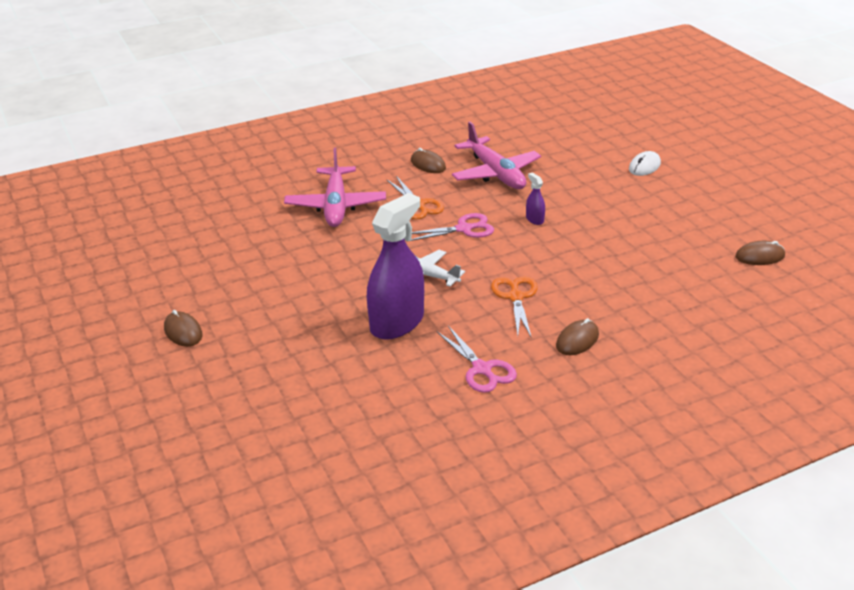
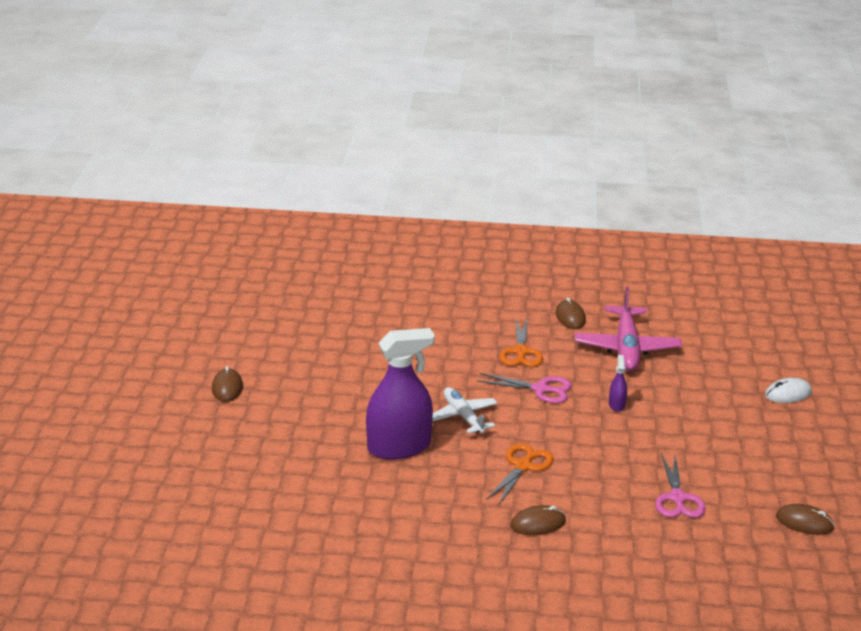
camera: 30 degrees right, 5 degrees down
pink plane [284,148,386,227] -> none
pink scissors [437,326,517,393] -> pink scissors moved to [655,454,706,518]

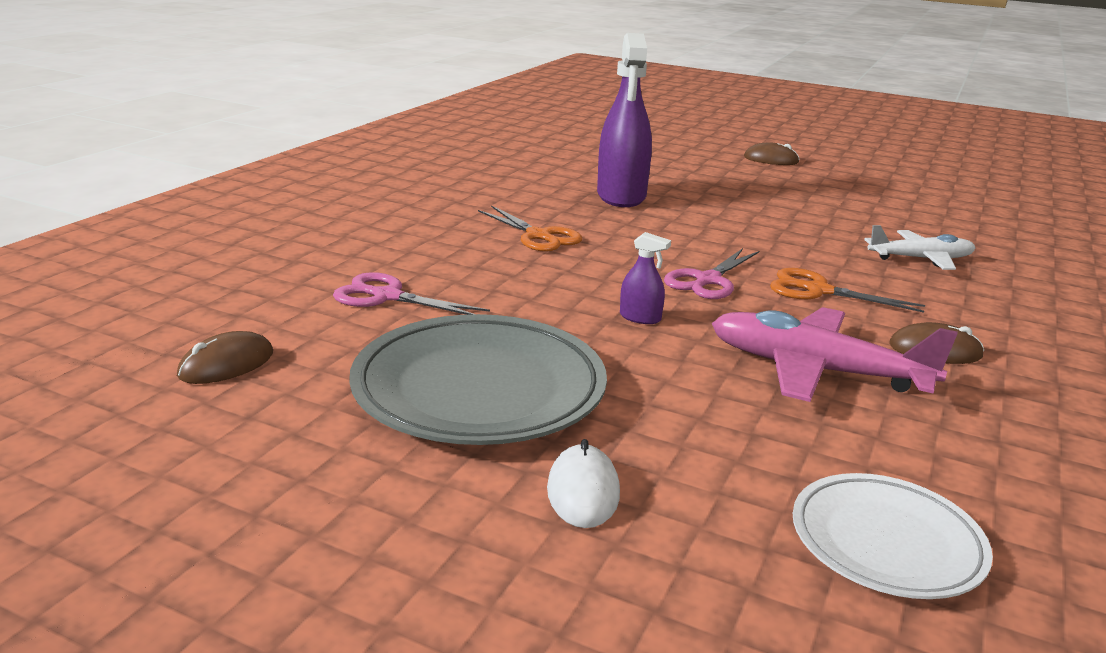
camera: 110 degrees right, 5 degrees down
white plane [432,387,498,434] -> white plane moved to [864,225,975,270]
brown mouse [510,505,566,535] -> none
none -> grey plate [349,314,607,445]
none -> white plate [793,473,993,599]

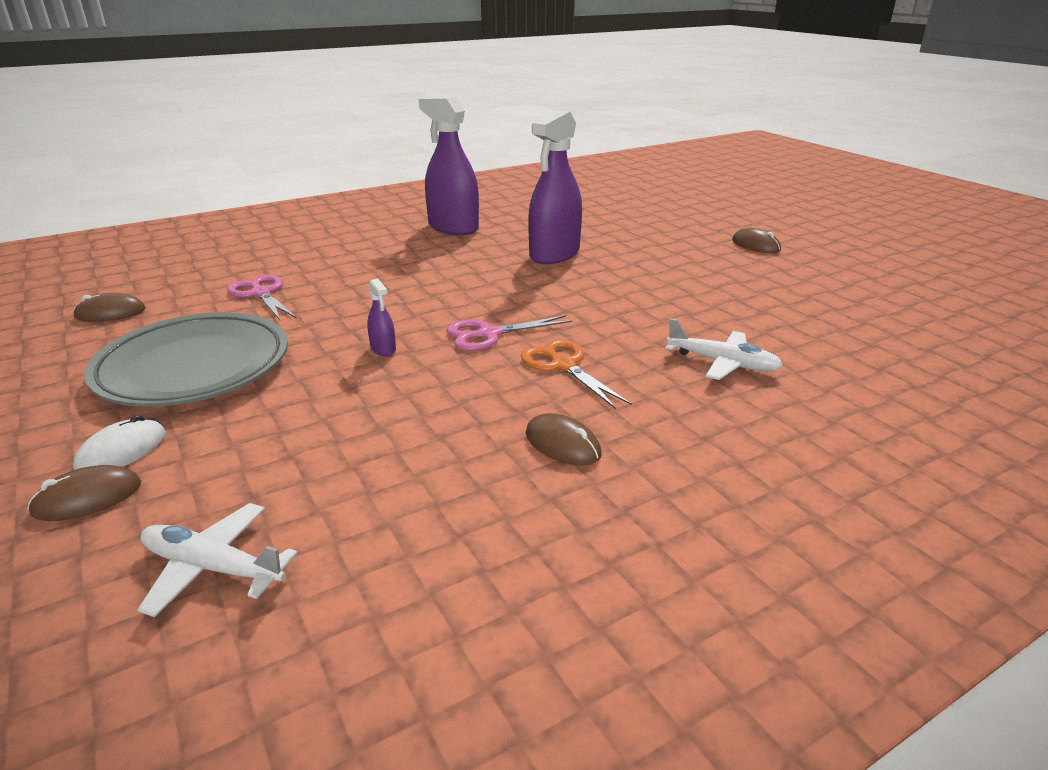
camera: 35 degrees right, 5 degrees up
orange scissors [478,205,582,252] -> none
pink plane [711,307,958,402] -> none
white plate [793,473,993,599] -> white plane [137,503,297,617]
none -> brown mouse [27,465,141,521]
none -> purple spray bottle [419,97,479,235]

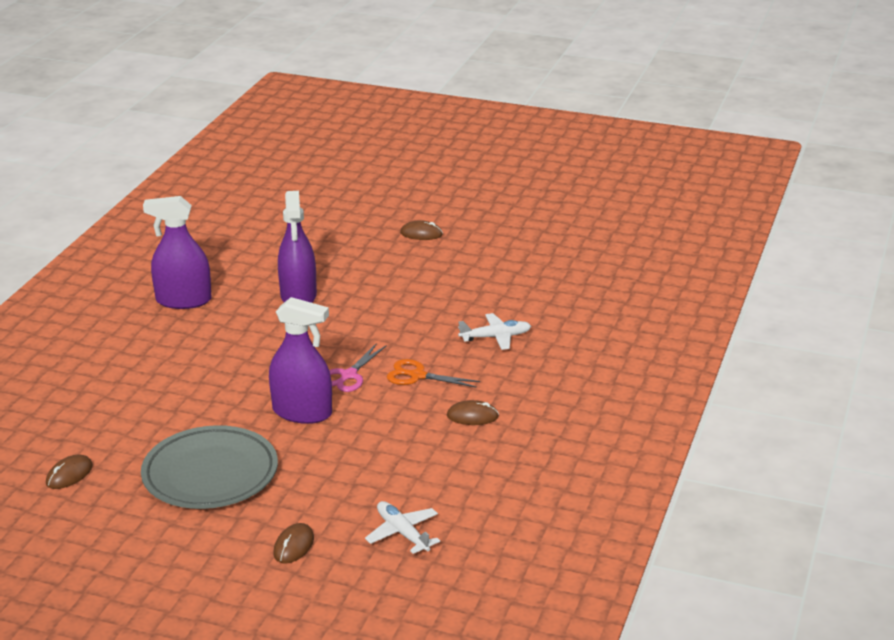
camera: 40 degrees left, 0 degrees up
white mouse [73,415,166,470] -> none
white plane [137,503,297,617] -> white plane turned 75 degrees clockwise [365,501,440,554]
pink scissors [227,275,296,320] -> none
purple spray bottle [367,279,396,356] -> purple spray bottle [269,297,332,424], size x2.42

